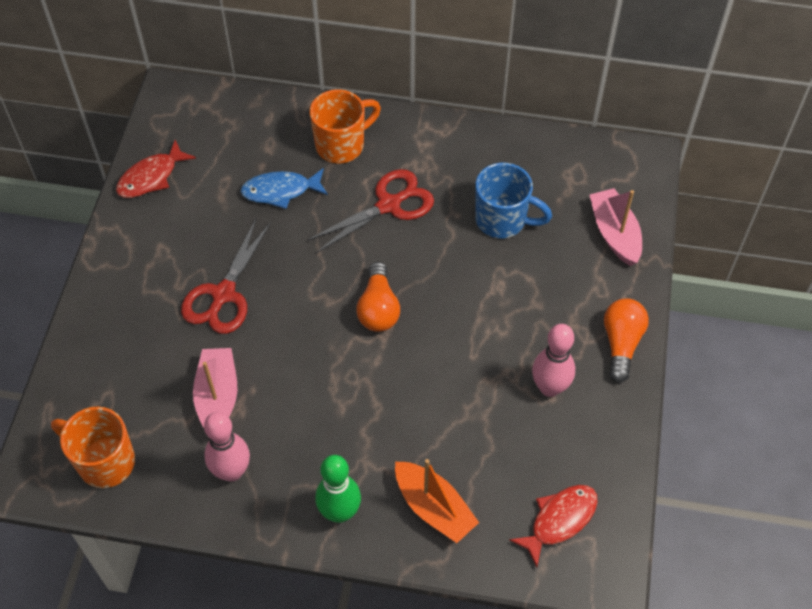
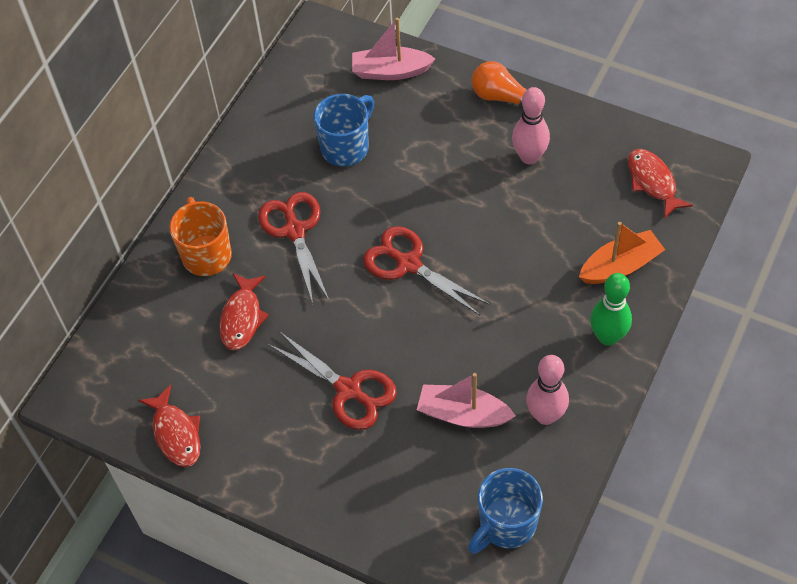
camera: 70 degrees left, 0 degrees up
orange mug [51,407,135,488] -> blue mug [468,468,543,554]
blue fish [240,168,328,209] -> red fish [219,273,269,351]
orange light bulb [356,262,400,332] -> red scissors [363,226,490,315]

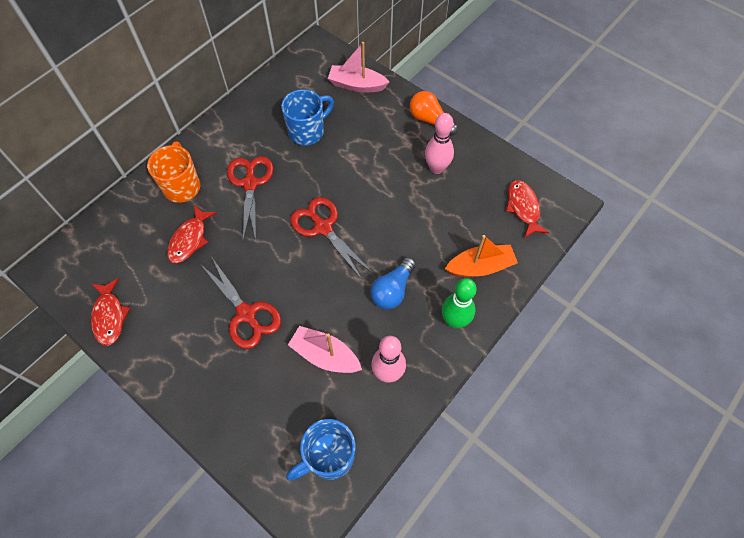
camera: 10 degrees right, 5 degrees up
none -> blue light bulb [370,257,416,309]

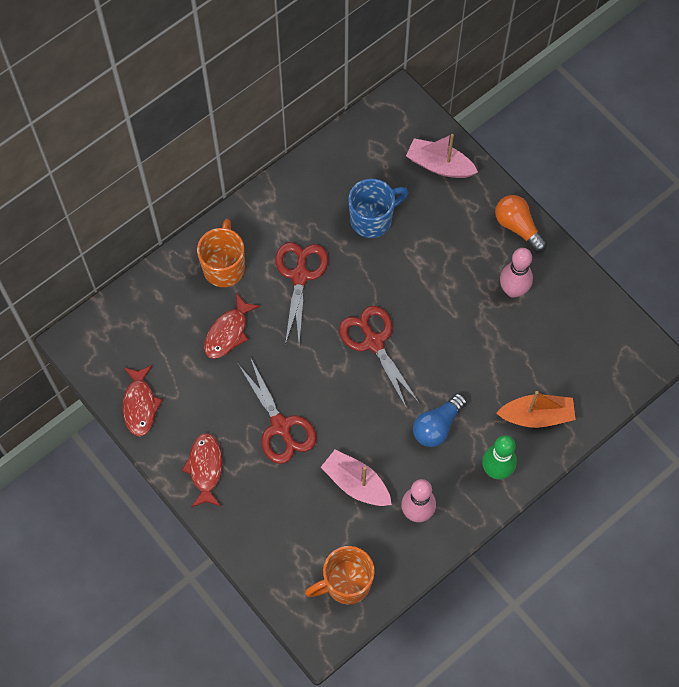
camera: 10 degrees right, 5 degrees up
blue mug [286,419,355,481] -> orange mug [305,546,375,604]
red fish [506,180,549,238] -> red fish moved to [182,433,222,508]

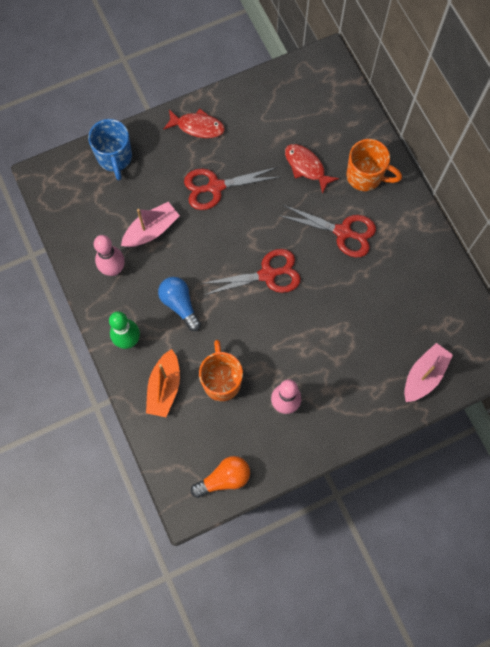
camera: 105 degrees right, 5 degrees up
red fish [123,365,163,437] -> none
orange mug [305,546,375,604] -> orange mug moved to [199,340,243,401]
blue mug [348,179,408,238] -> blue mug moved to [88,119,132,180]
orange light bulb [495,195,547,252] -> orange light bulb moved to [191,456,250,498]

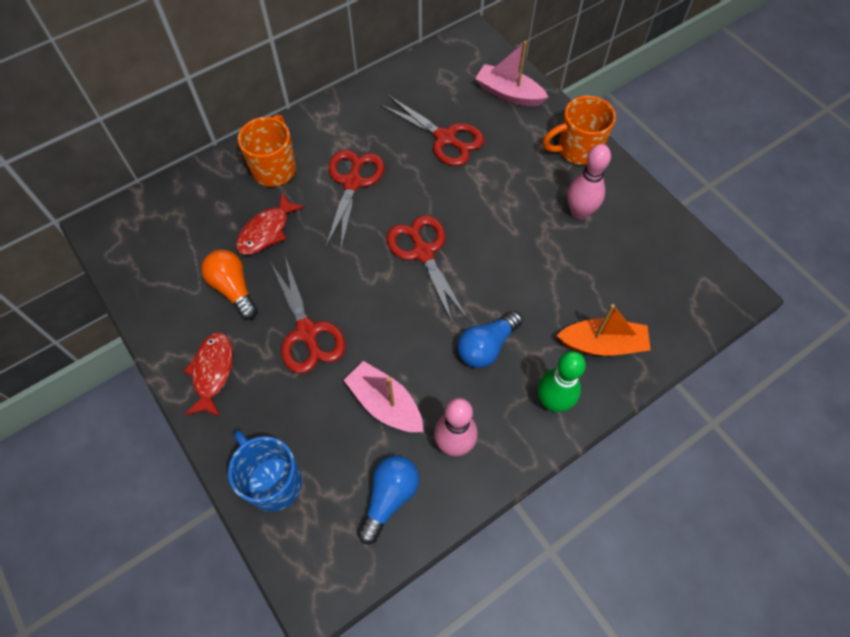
camera: 100 degrees left, 10 degrees down
blue mug [88,119,132,180] -> blue mug turned 105 degrees counterclockwise [228,430,302,512]
orange light bulb [191,456,250,498] -> orange light bulb moved to [201,250,258,320]
orange mug [199,340,243,401] -> orange mug moved to [542,96,616,165]
none -> blue light bulb [358,456,420,544]
none -> red scissors [380,95,484,166]

